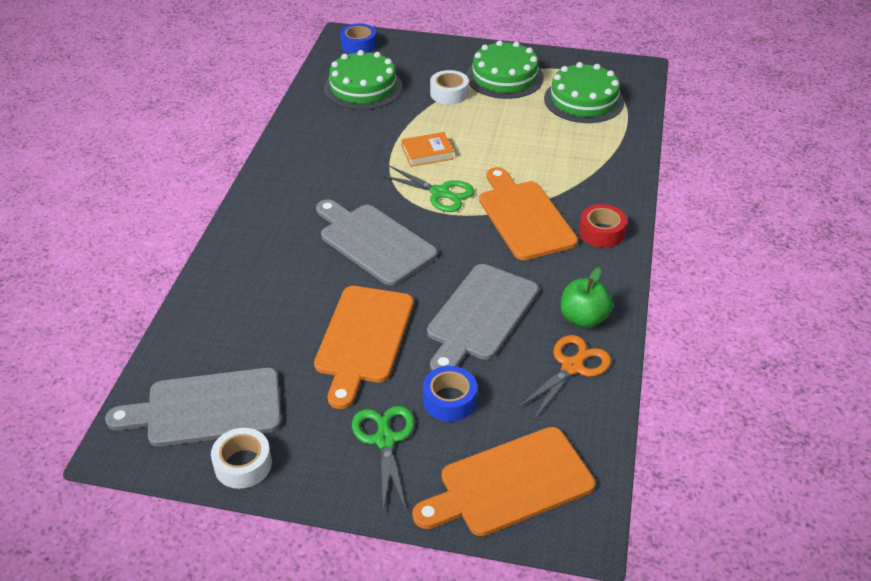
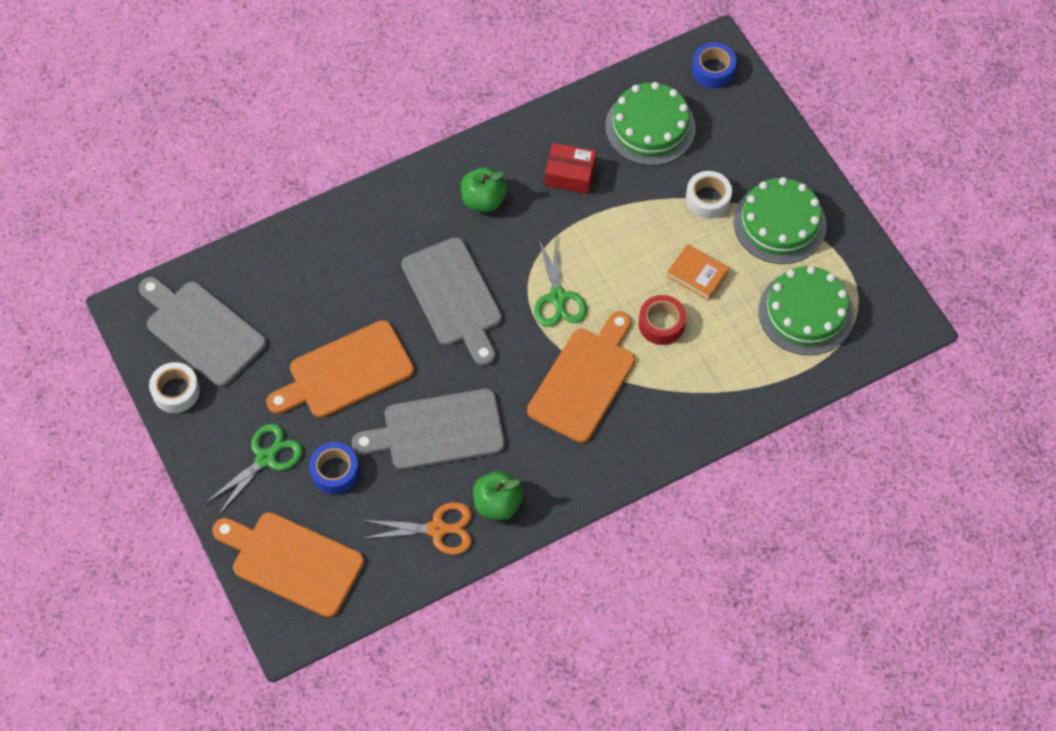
camera: 50 degrees right, 20 degrees up
grey cutting board [316,199,437,286] -> grey cutting board turned 150 degrees clockwise [401,237,502,366]
orange book [402,132,454,167] -> orange book moved to [667,244,729,301]
red tape [579,204,627,248] -> red tape moved to [638,295,686,345]
none -> green apple [461,167,507,212]
none -> red box [545,143,597,194]

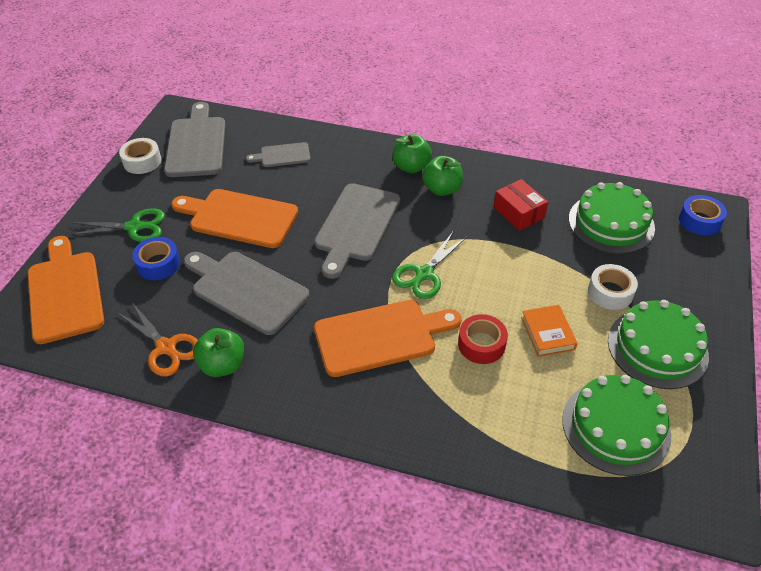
camera: 45 degrees right, 15 degrees down
none -> grey cutting board [246,142,311,167]
none -> green apple [392,134,432,173]

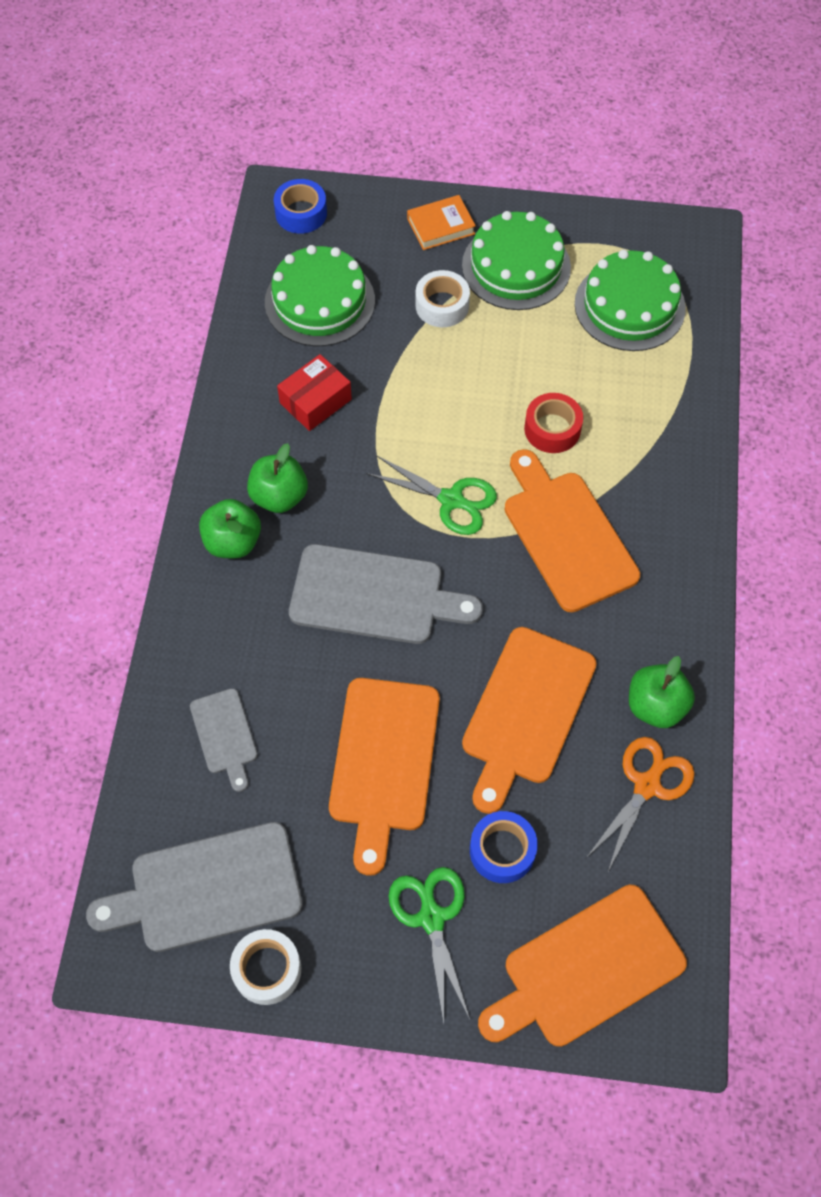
camera: 100 degrees left, 15 degrees up
grey cutting board [184,252,309,335] -> orange cutting board [462,627,597,814]
orange book [521,305,578,357] -> orange book moved to [407,195,476,250]

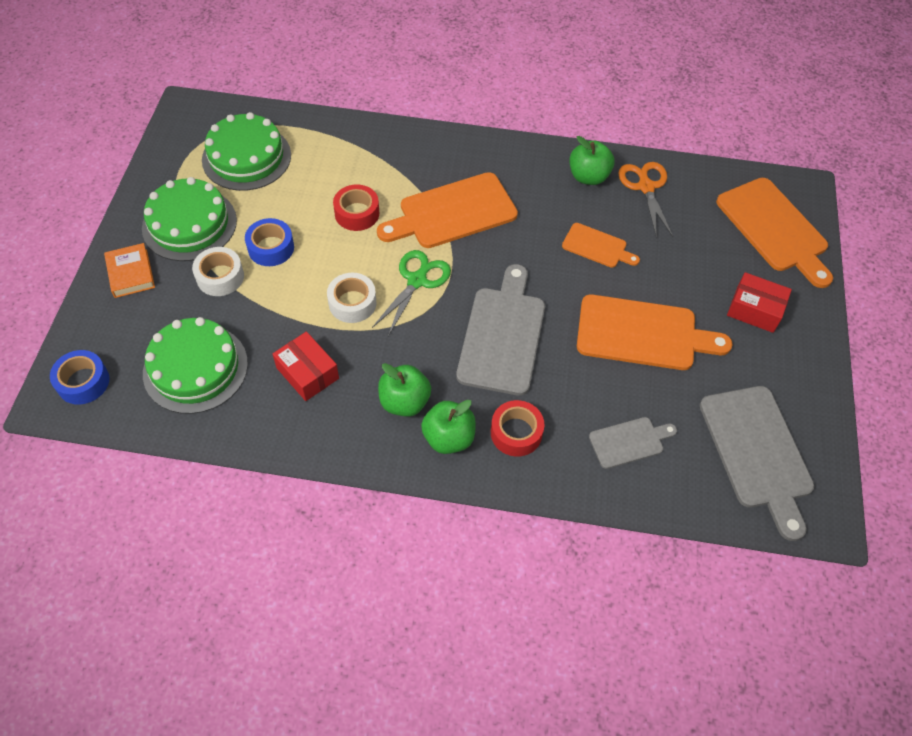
camera: 90 degrees left, 5 degrees down
white tape [230,929,301,1005] -> white tape moved to [327,273,377,323]
green scissors [389,867,470,1024] -> red box [727,272,792,333]
orange cutting board [462,627,597,814] -> orange cutting board [562,223,640,268], size x0.54
blue tape [470,811,538,883] -> blue tape moved to [245,218,294,266]
orange scissors [586,737,695,871] -> orange scissors turned 45 degrees clockwise [618,162,673,238]
none -> red tape [491,400,544,457]

